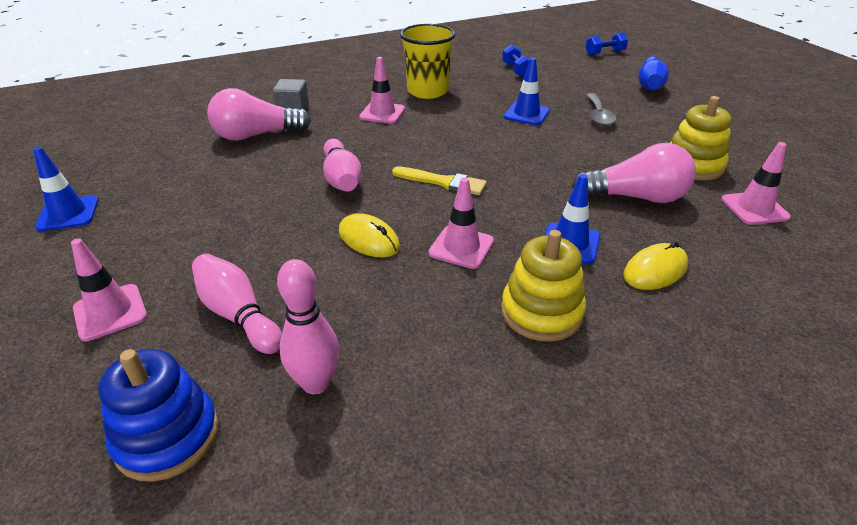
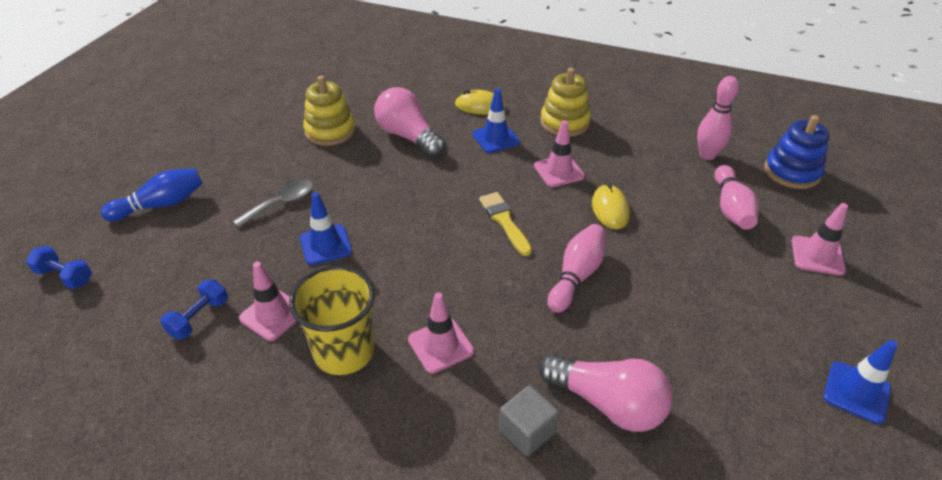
camera: 135 degrees left, 5 degrees up
pink traffic cone [721,142,791,225] -> pink traffic cone moved to [239,262,297,341]

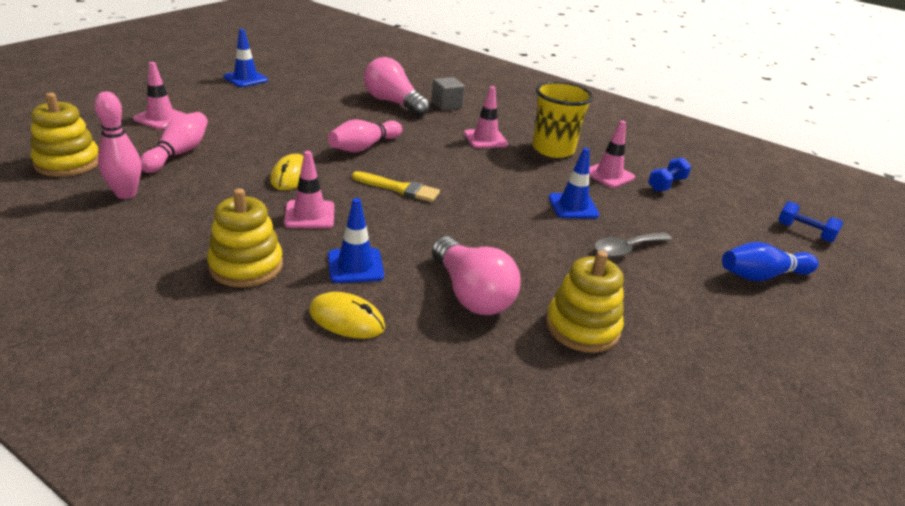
camera: 170 degrees left, 10 degrees down
yellow brush [479,192,532,256] -> yellow brush turned 60 degrees counterclockwise [352,171,440,202]
blue stacking toy [764,115,830,189] -> yellow stacking toy [30,93,99,177]

